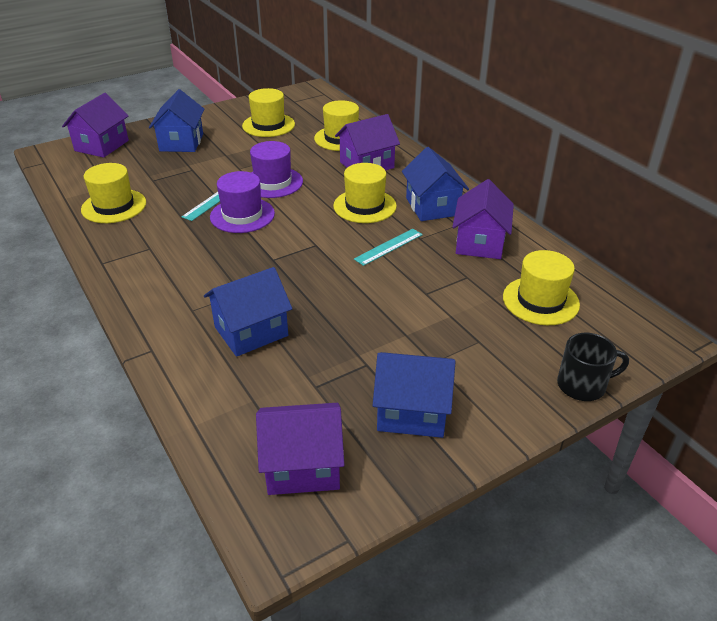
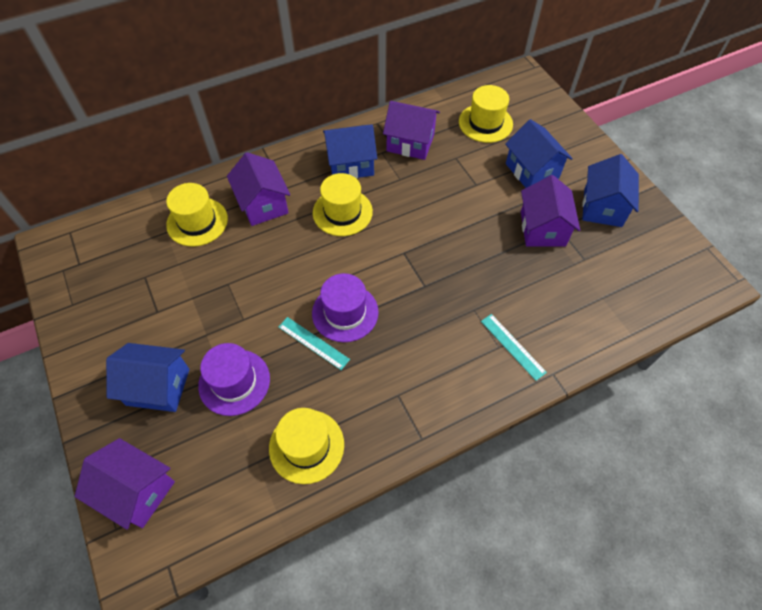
camera: 85 degrees left, 20 degrees up
blue house [204,267,292,357] -> blue house moved to [505,119,573,188]
yellow hat [242,88,295,137] -> none
purple hat [250,141,303,198] -> purple hat moved to [198,343,270,416]
purple house [256,403,344,495] -> purple house moved to [521,175,580,247]
turquoise ruler [354,229,423,266] -> turquoise ruler moved to [481,314,547,381]
black mug [557,333,629,401] -> none

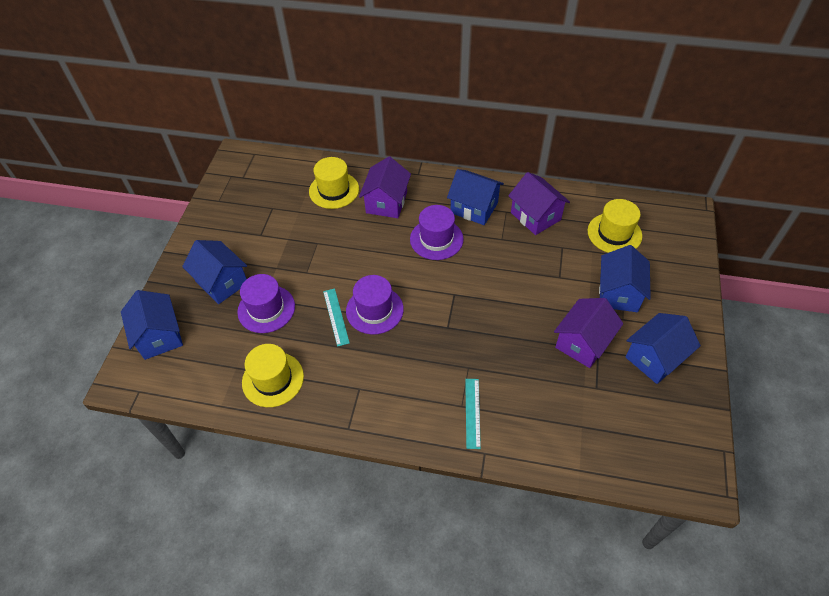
camera: 40 degrees right, 5 degrees down
purple house [75,438,175,530] -> blue house [121,290,183,360]
yellow hat [313,173,373,236] -> purple hat [410,205,464,260]

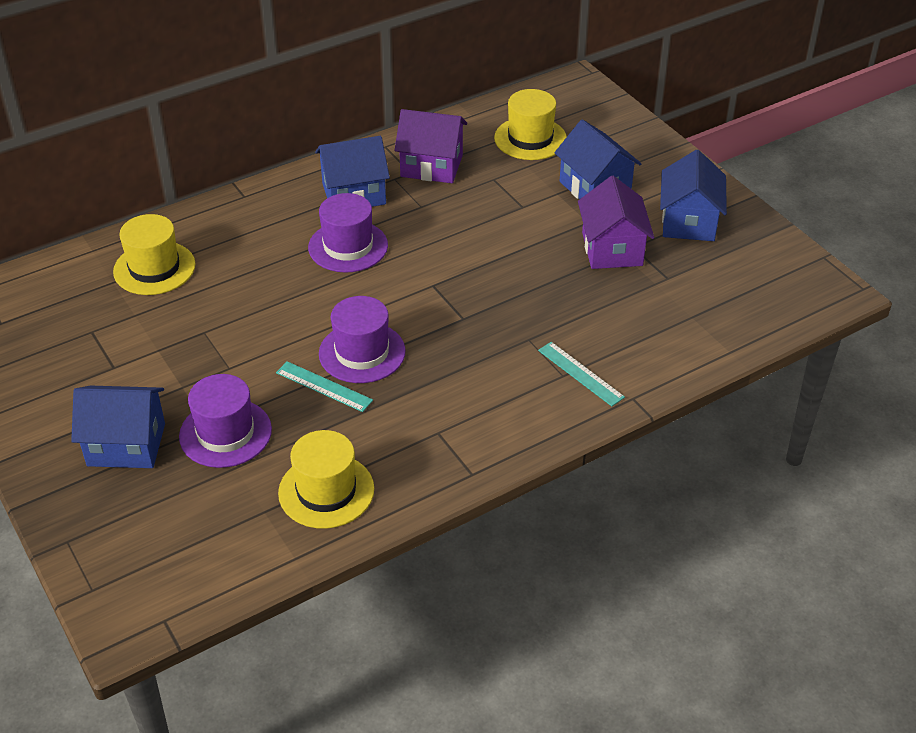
camera: 45 degrees left, 10 degrees down
blue house [121,290,183,360] -> none
purple house [359,157,411,218] -> none

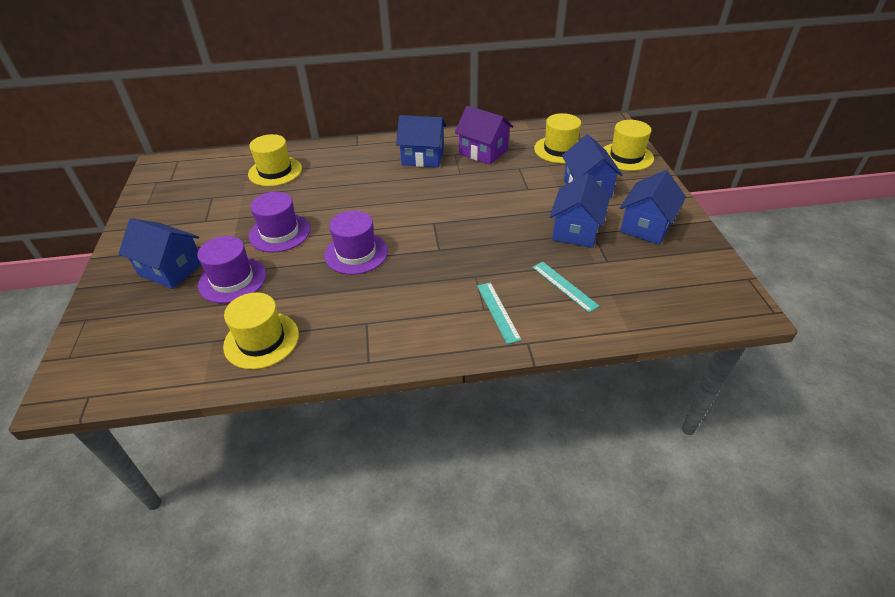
camera: 25 degrees right, 0 degrees up
turquoise ruler [276,361,373,412] -> turquoise ruler moved to [532,262,599,313]
purple hat [308,193,388,273] -> purple hat moved to [249,192,310,252]
purple house [578,176,654,269] -> blue house [550,173,610,248]
none -> yellow hat [603,120,654,171]

